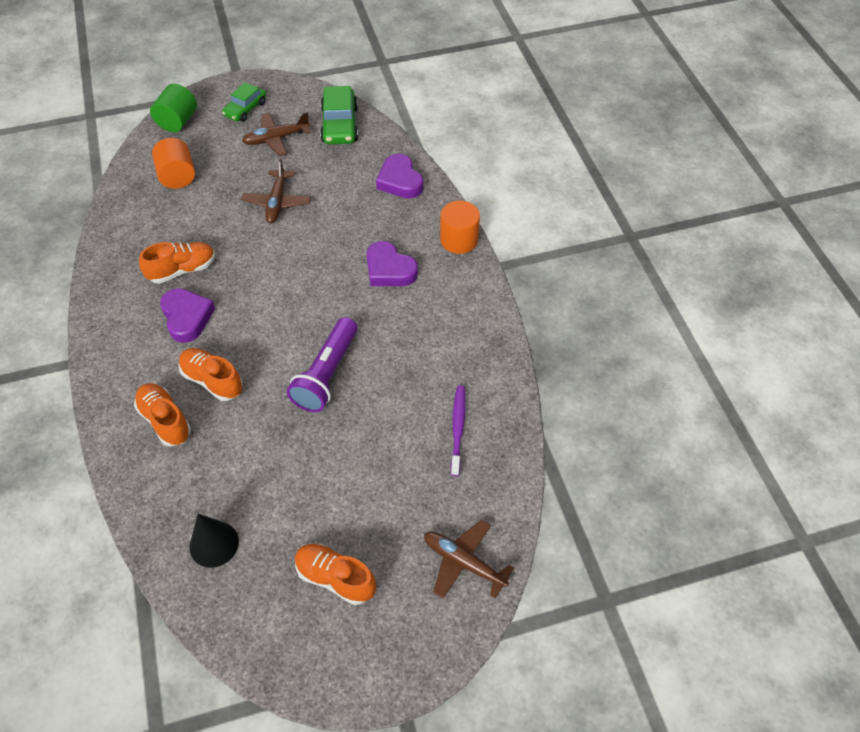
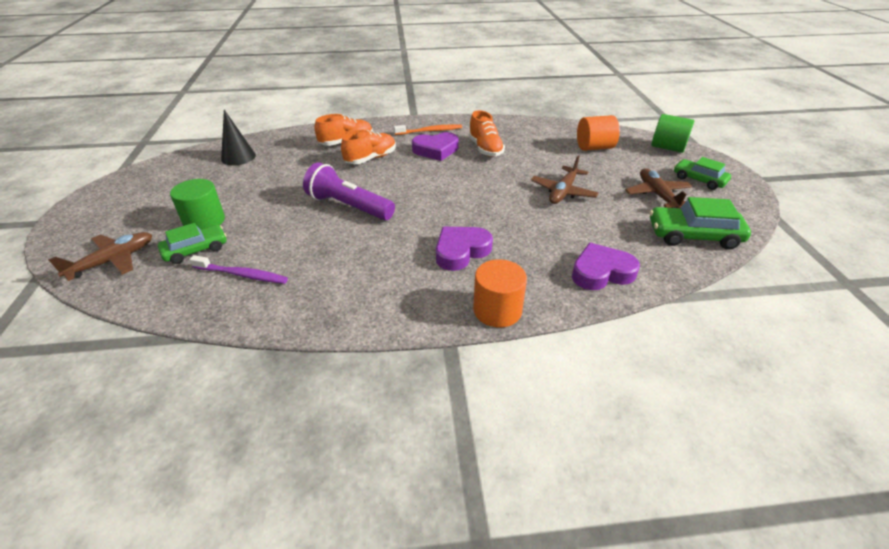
camera: 100 degrees right, 15 degrees down
brown plane [241,158,311,224] -> brown plane turned 75 degrees counterclockwise [531,155,599,204]
orange shoe [295,544,376,605] -> none
none -> green car [158,223,227,264]
none -> green cylinder [170,179,225,230]
none -> orange toothbrush [394,124,462,135]

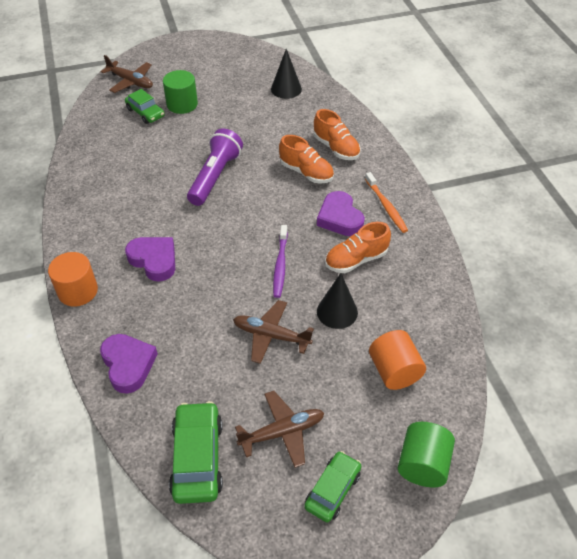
camera: 80 degrees right, 10 degrees up
purple toothbrush [189,255,288,284] -> purple toothbrush moved to [273,225,288,298]
none -> black cone [317,273,358,329]

